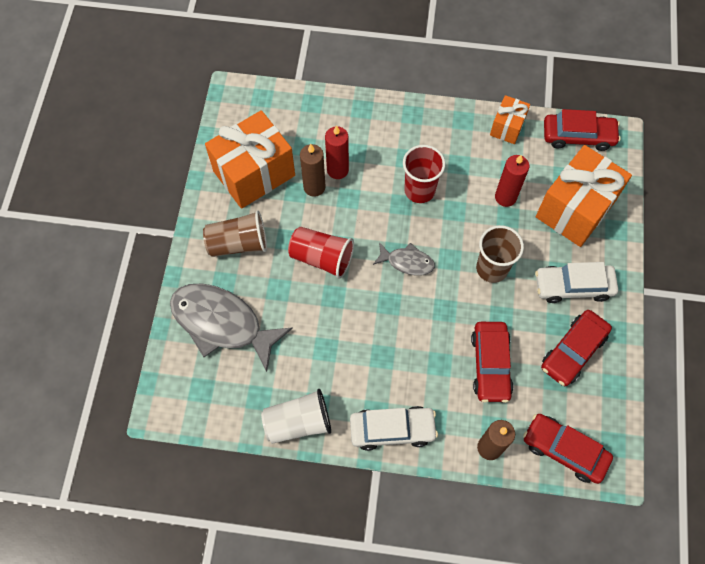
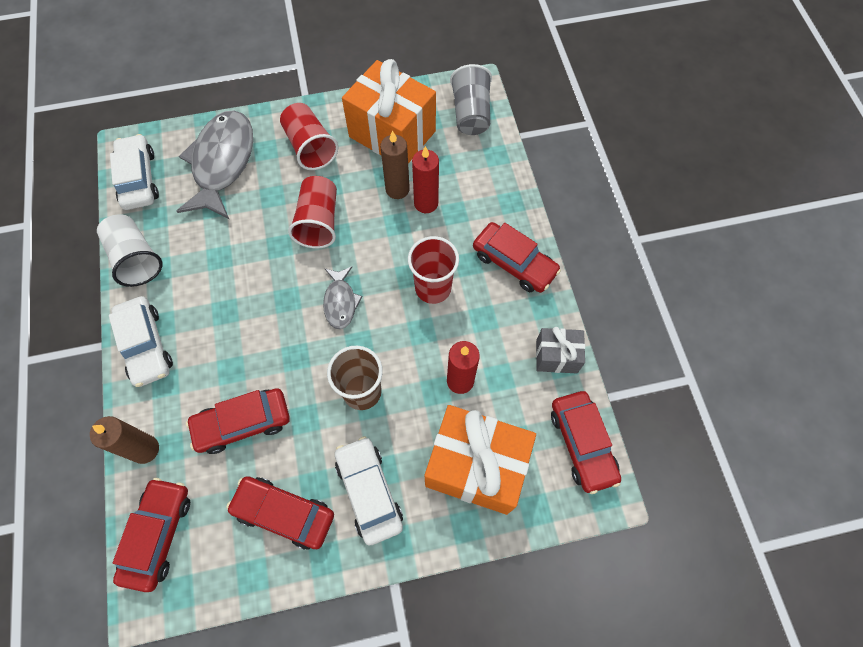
camera: 70 degrees right, 0 degrees up
brown cup [203,211,267,257] -> red cup [280,103,338,170]
orange gift [490,95,530,144] -> grey gift [536,327,585,374]
none -> white car [110,134,159,210]
none -> grey cup [450,64,492,135]
none -> red car [473,222,561,293]

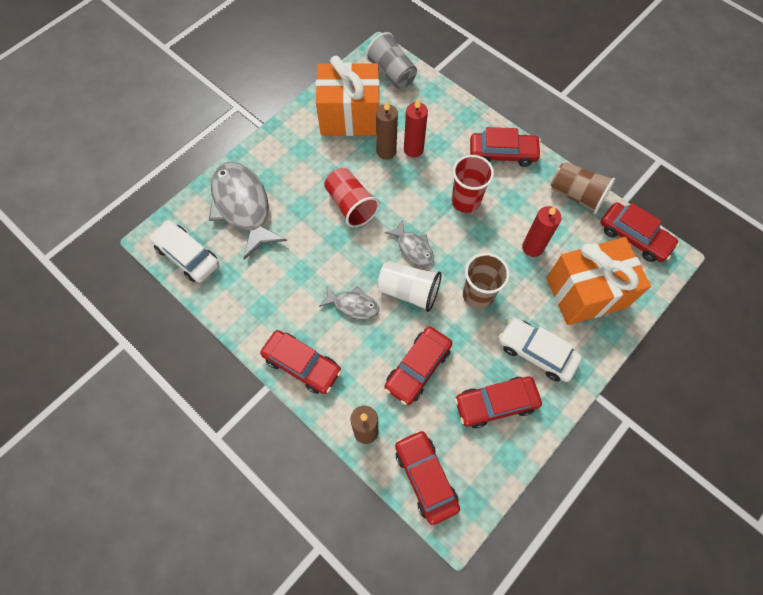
camera: 35 degrees left, 0 degrees up
white cup [97,214,162,287] -> white cup moved to [377,261,441,312]
white car [109,296,173,387] -> red car [260,330,342,394]
red cup [280,103,338,170] -> none
grey gift [536,327,585,374] -> brown cup [551,162,615,214]
none -> grey fish [319,286,379,319]

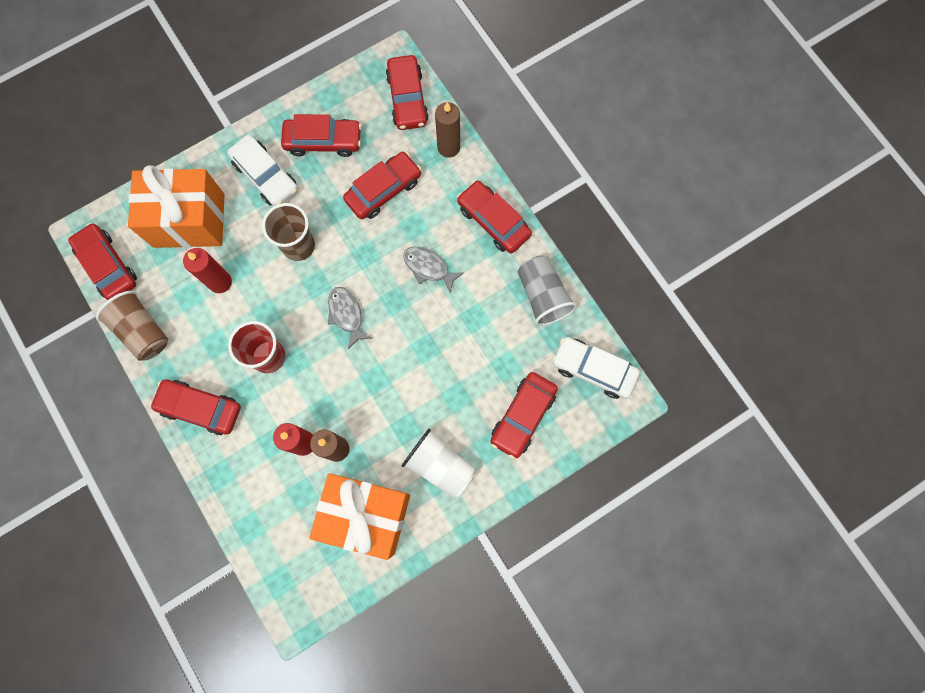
camera: 165 degrees left, 10 degrees up
white car [149,220,219,283] -> white car turned 150 degrees clockwise [552,337,640,399]
grey fish [209,162,287,260] -> red car [490,372,558,459]
red cup [324,168,380,227] -> none
grey cup [366,32,417,89] -> grey cup moved to [518,256,577,326]
white cup [377,261,441,312] -> white cup moved to [401,428,475,498]

